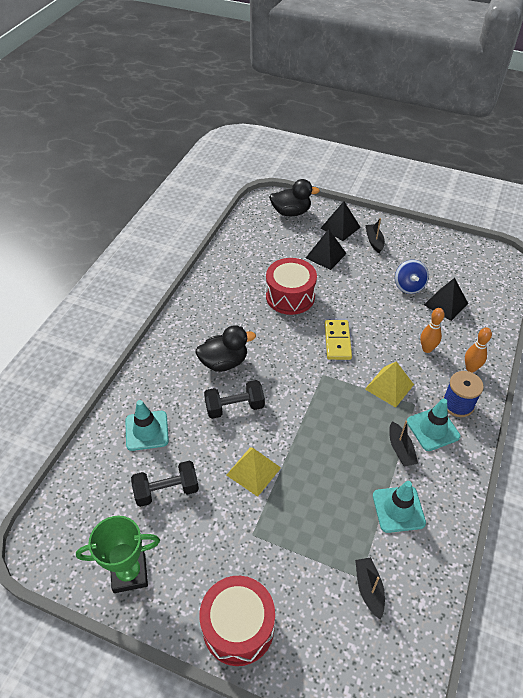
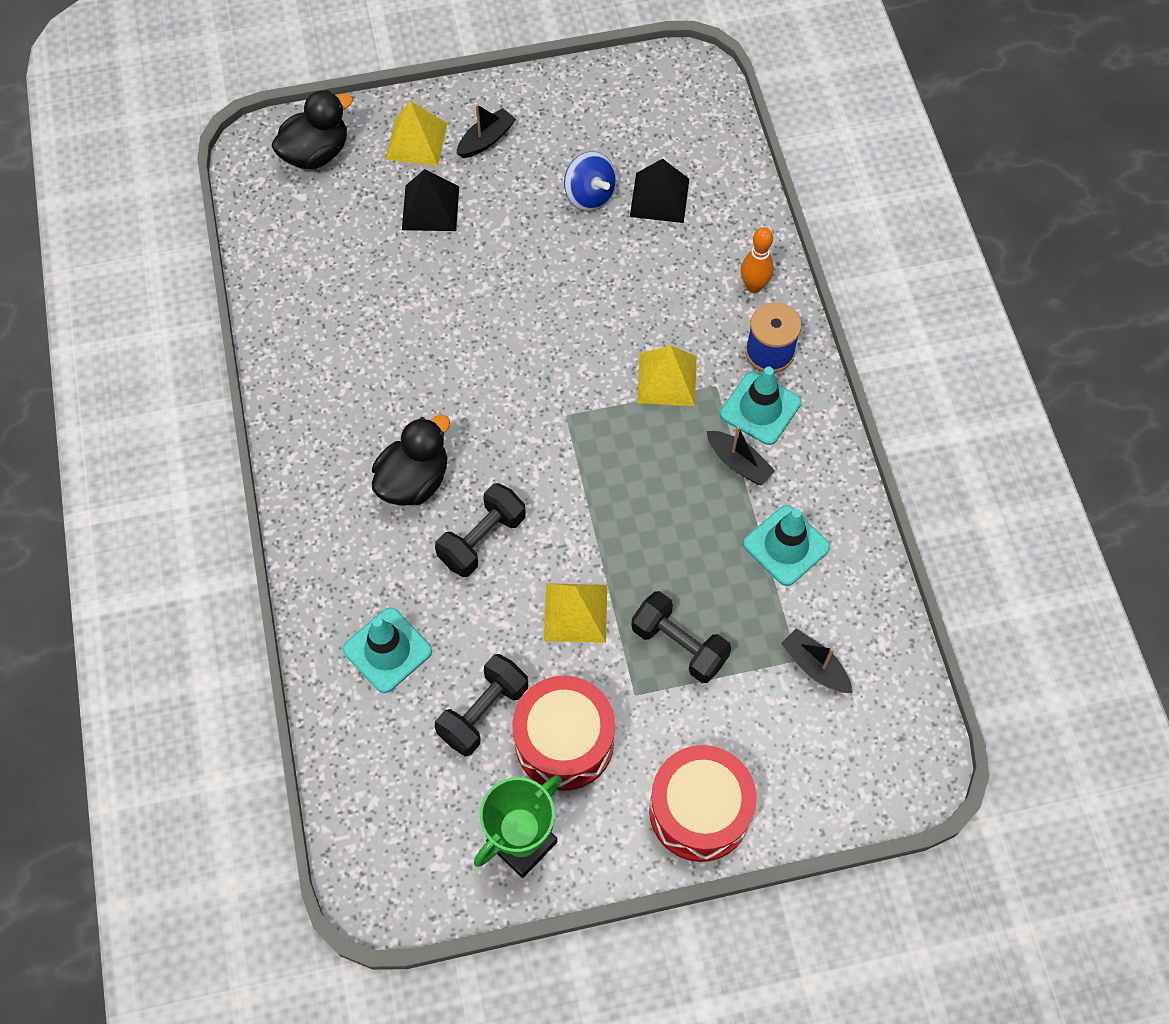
camera: 35 degrees left, 15 degrees up
red drum [266,258,317,315] -> red drum moved to [512,676,615,791]
black pyramid [321,201,361,241] -> yellow pyramid [385,101,447,166]
yellow domino [325,320,352,360] -> none
black boat [366,218,385,253] -> black boat turned 90 degrees clockwise [457,104,516,158]
orange bowling pin [420,308,445,353] -> none
none -> black dumbbell [631,591,731,683]

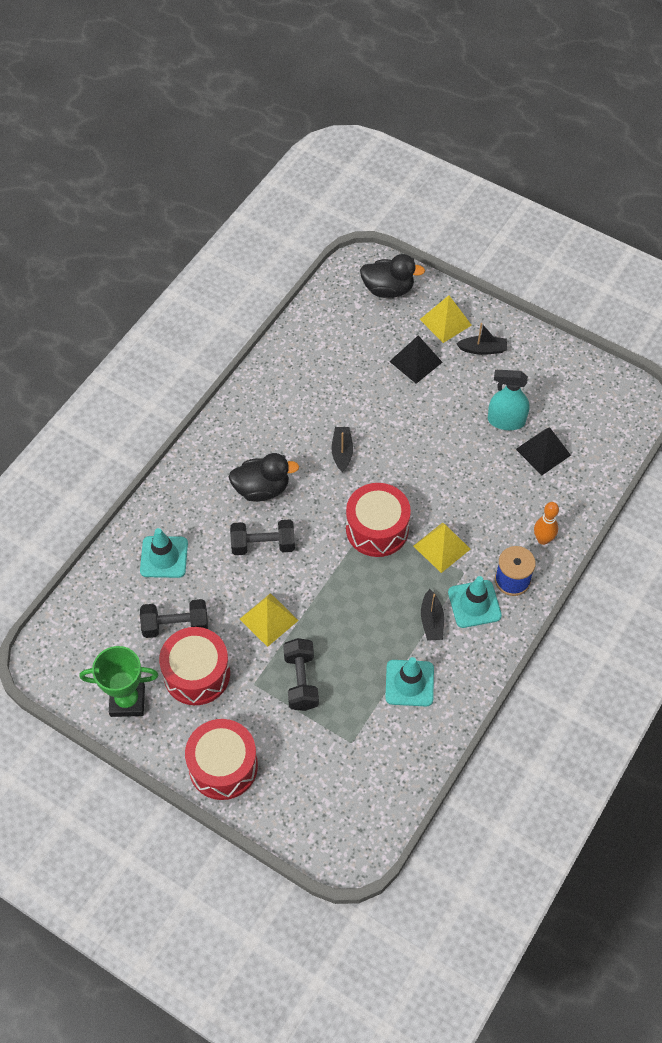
camera: 45 degrees right, 5 degrees down
blue spinning top [564,151,616,211] -> turquoise spray bottle [488,370,530,430]
black boat [781,628,852,693] -> black boat moved to [331,427,353,472]
none -> red drum [346,483,411,557]

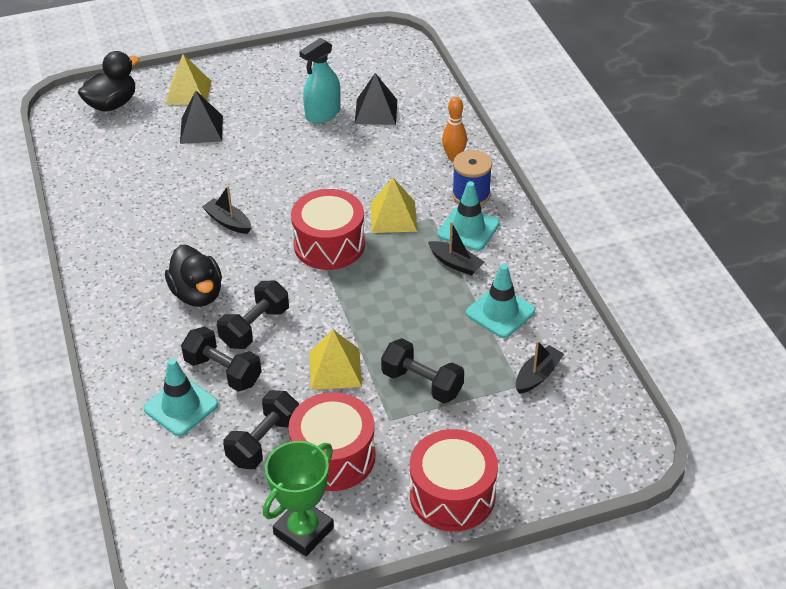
camera: 50 degrees left, 15 degrees down
black duck [229,453,299,502] -> black duck turned 120 degrees clockwise [165,245,222,307]
black boat [456,323,507,355] -> black boat moved to [516,341,564,394]
none -> black dumbbell [181,326,262,391]

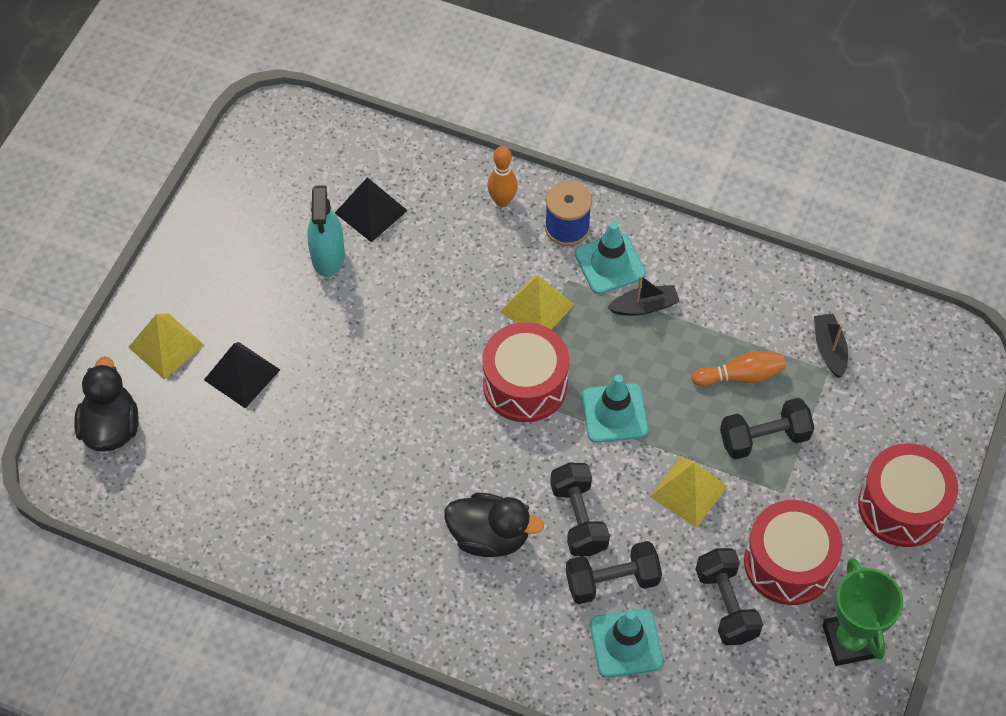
camera: 50 degrees left, 15 degrees up
black boat [202,186,251,234] -> none
turquoise traffic cone [466,264,535,338] -> turquoise traffic cone moved to [581,374,648,443]
none -> orange bowling pin [691,351,786,386]

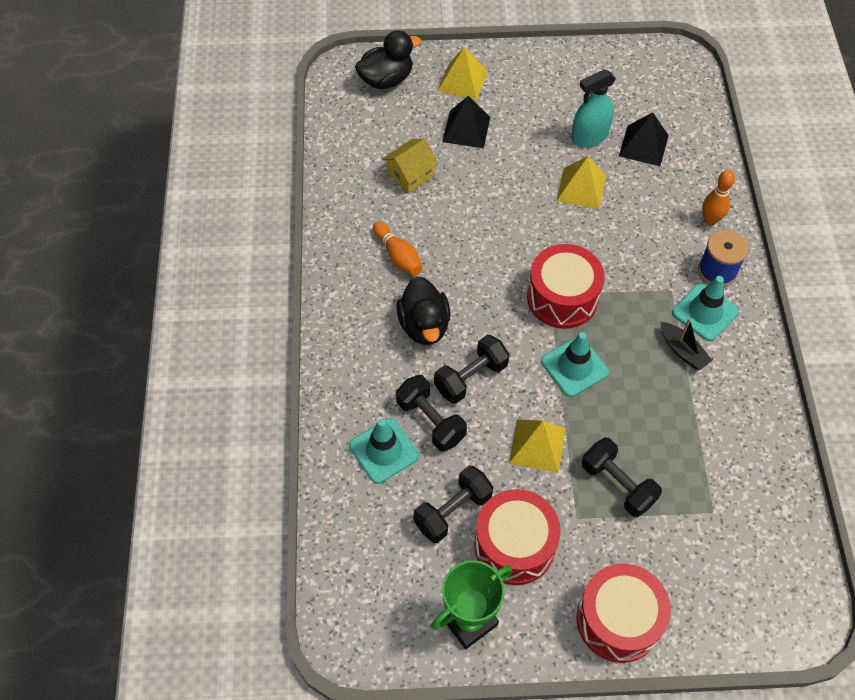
camera: 65 degrees right, 0 degrees up
yellow pyramid [500,275,575,330] -> yellow pyramid moved to [557,156,606,209]
orange bowling pin [691,351,786,386] -> orange bowling pin moved to [373,221,422,276]
black boat [814,313,848,378] -> none
none -> yellow house [382,139,439,193]

